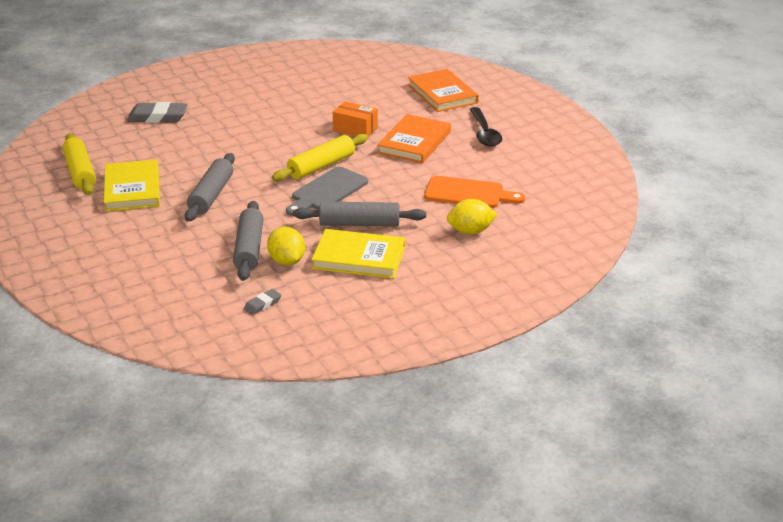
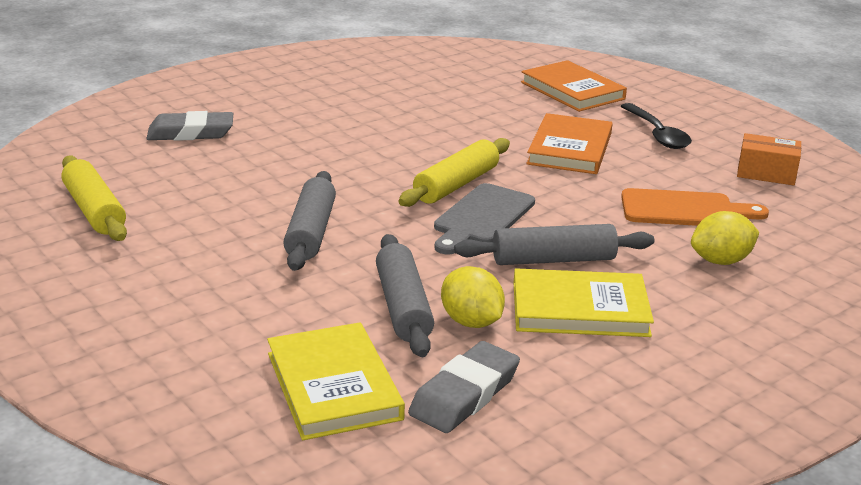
camera: 10 degrees left, 5 degrees down
yellow book [104,159,160,211] -> yellow book moved to [267,322,405,440]
grey eraser [244,289,281,315] -> grey eraser [408,341,520,433], size x1.99
orange box [333,101,378,137] -> orange box moved to [737,133,801,185]

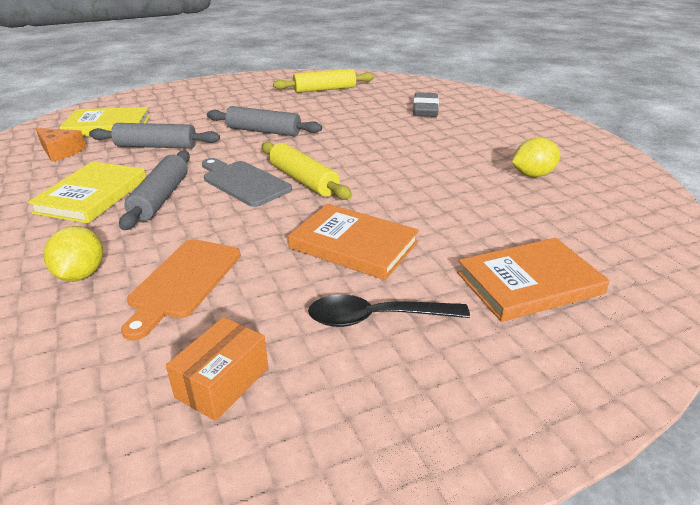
camera: 105 degrees right, 5 degrees up
grey eraser [408,341,520,433] -> orange cheese [36,128,86,162]
yellow lemon [441,266,505,328] -> yellow lemon moved to [512,137,560,177]

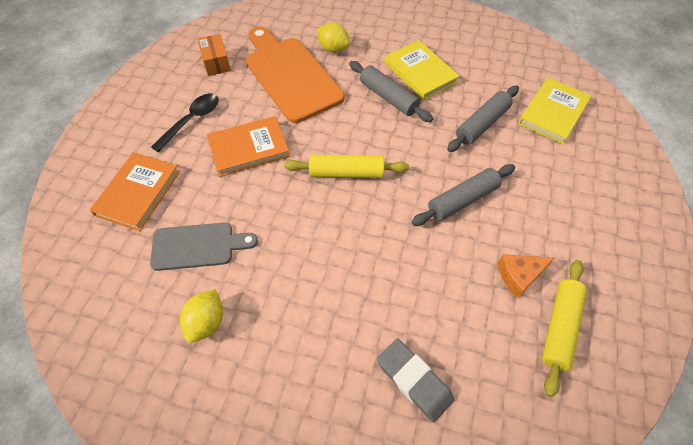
camera: 130 degrees right, 25 degrees up
orange cheese [36,128,86,162] -> orange cheese moved to [498,254,555,298]
orange cutting board [121,239,241,341] -> orange cutting board [246,26,344,123], size x1.69
grey cutting board [202,158,292,207] -> grey cutting board moved to [150,222,258,271]

